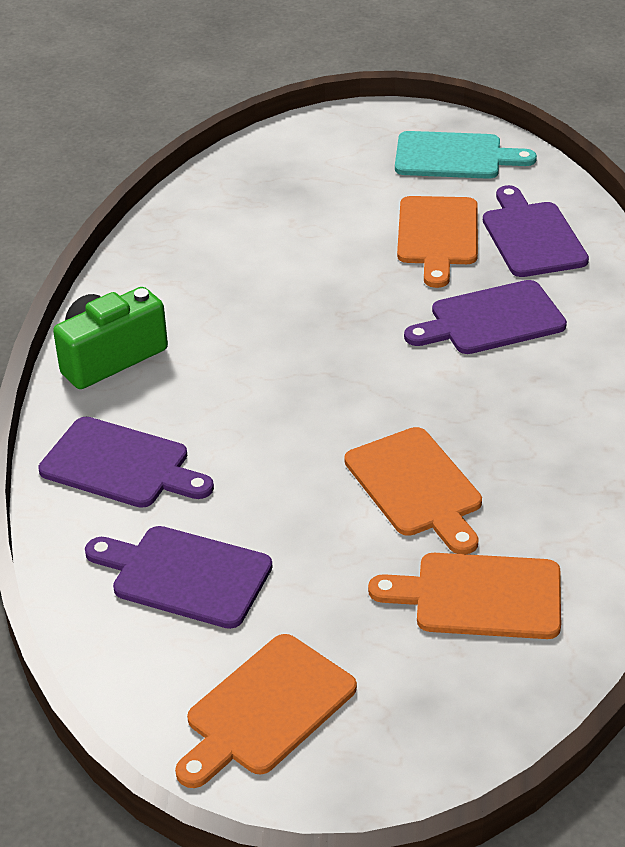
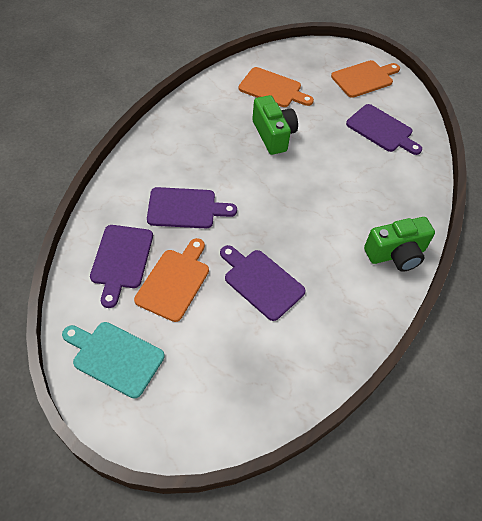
camera: 165 degrees left, 15 degrees up
purple cutting board [38,417,214,508] -> purple cutting board moved to [220,245,306,321]
orange cutting board [344,427,482,554] -> green camera [252,95,298,155]

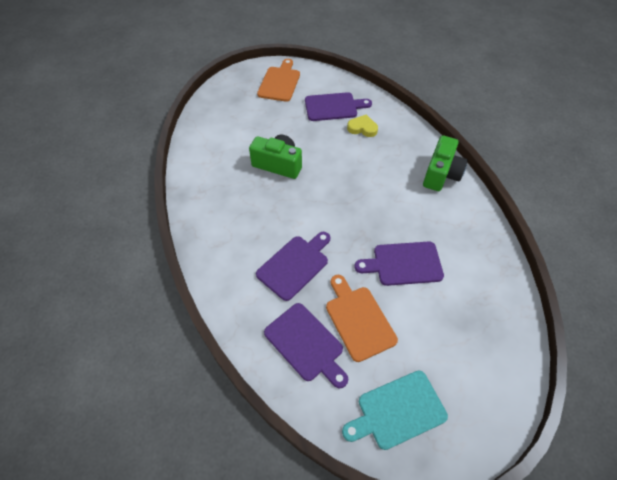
camera: 45 degrees left, 0 degrees up
orange cutting board [239,67,314,107] -> none
none -> yellow heart [347,115,378,137]

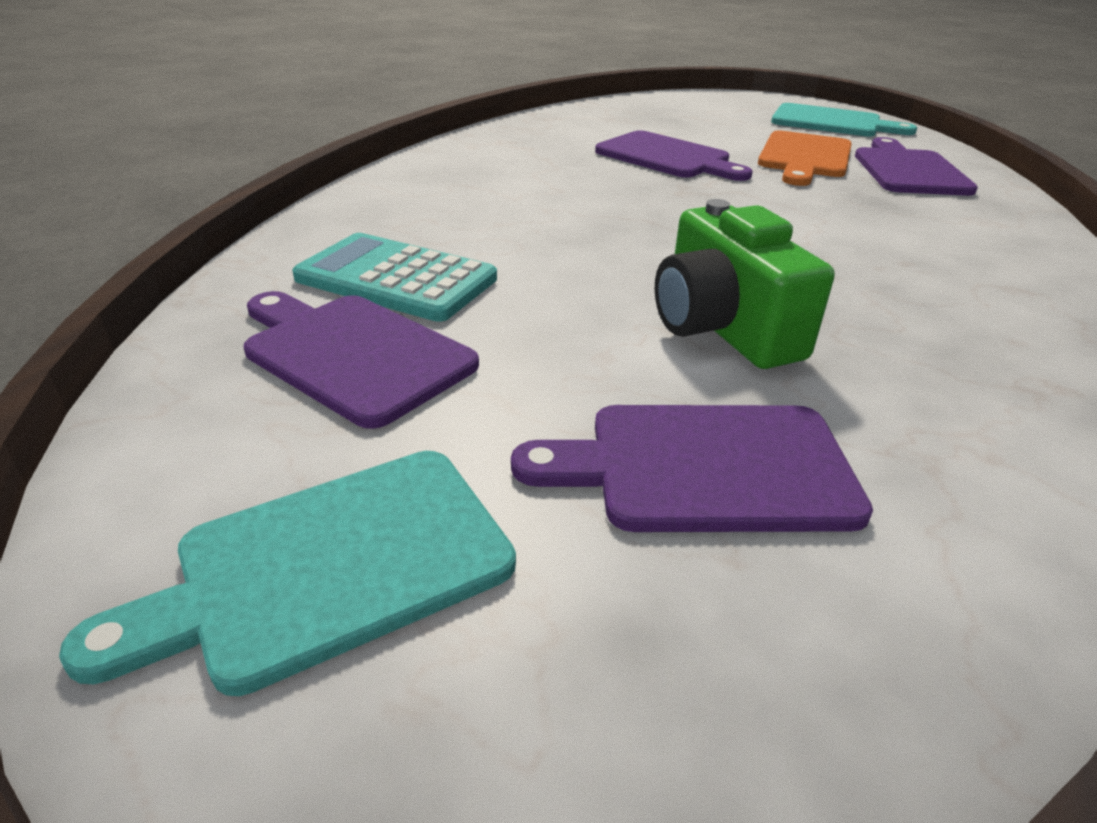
camera: 135 degrees left, 20 degrees down
purple cutting board [256,232,330,301] -> purple cutting board moved to [511,405,873,532]
orange cutting board [257,59,300,102] -> turquoise cutting board [59,451,516,696]
yellow heart [347,115,378,137] -> turquoise calculator [292,233,497,322]
green camera [423,135,468,191] -> none

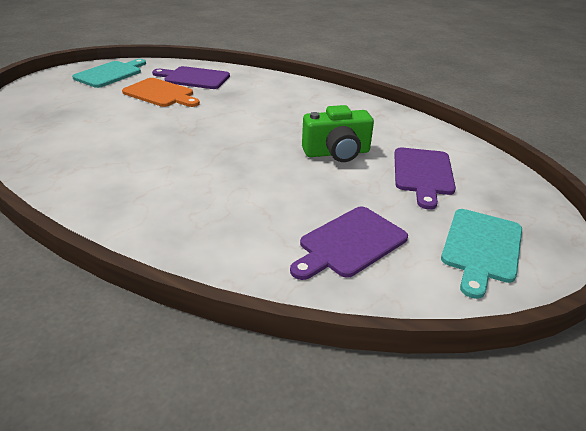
camera: 80 degrees left, 0 degrees up
turquoise cutting board [59,451,516,696] -> turquoise cutting board turned 45 degrees clockwise [441,209,522,299]
turquoise calculator [292,233,497,322] -> none
purple cutting board [595,130,753,181] -> none

